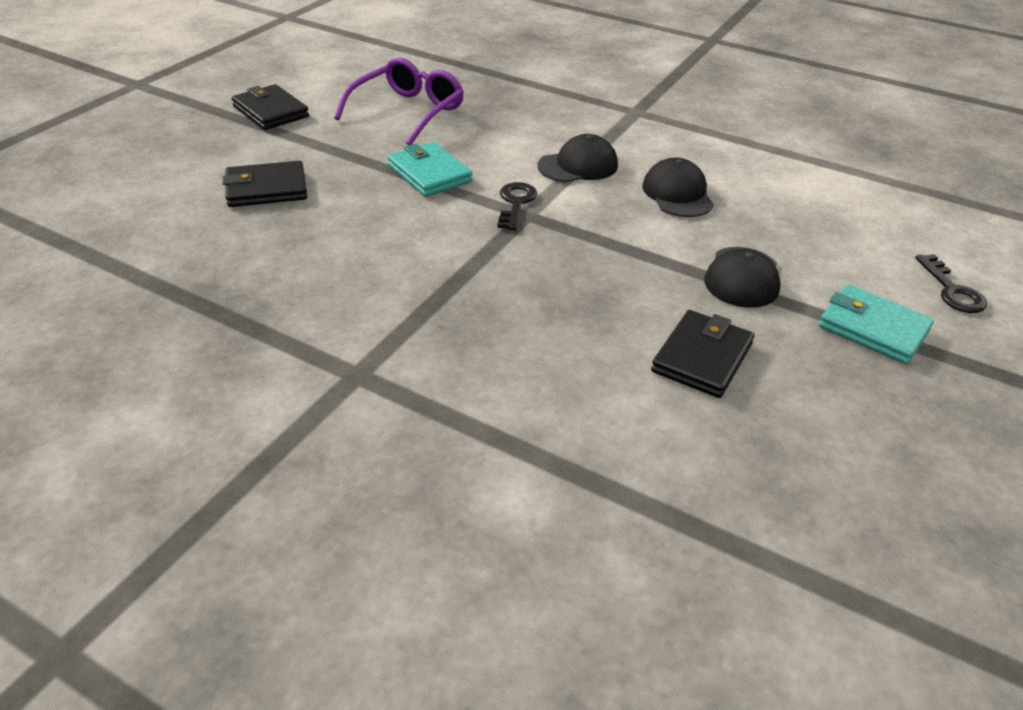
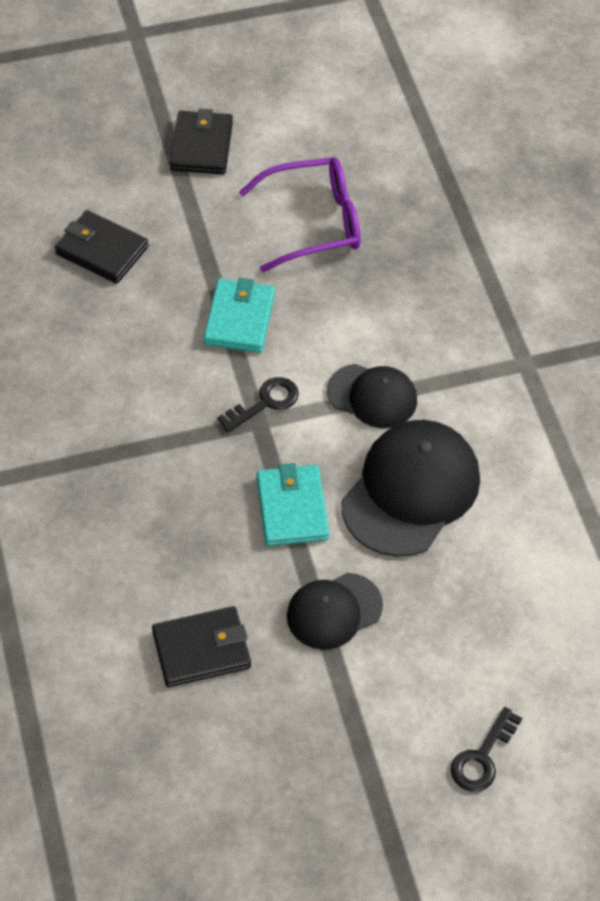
camera: 45 degrees right, 15 degrees up
black cap [642,157,714,217] -> black cap [341,420,480,557], size x1.67
turquoise wallet [819,285,934,364] -> turquoise wallet moved to [257,463,329,546]

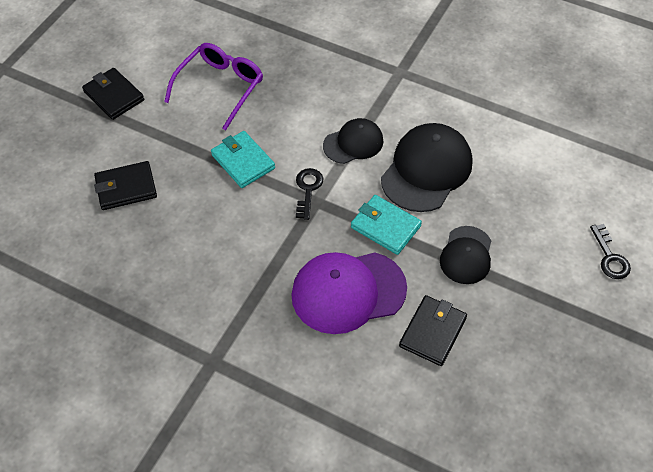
camera: 45 degrees left, 0 degrees up
black cap [341,420,480,557] -> black cap turned 45 degrees clockwise [381,123,472,212]
none -> purple cap [292,252,407,334]

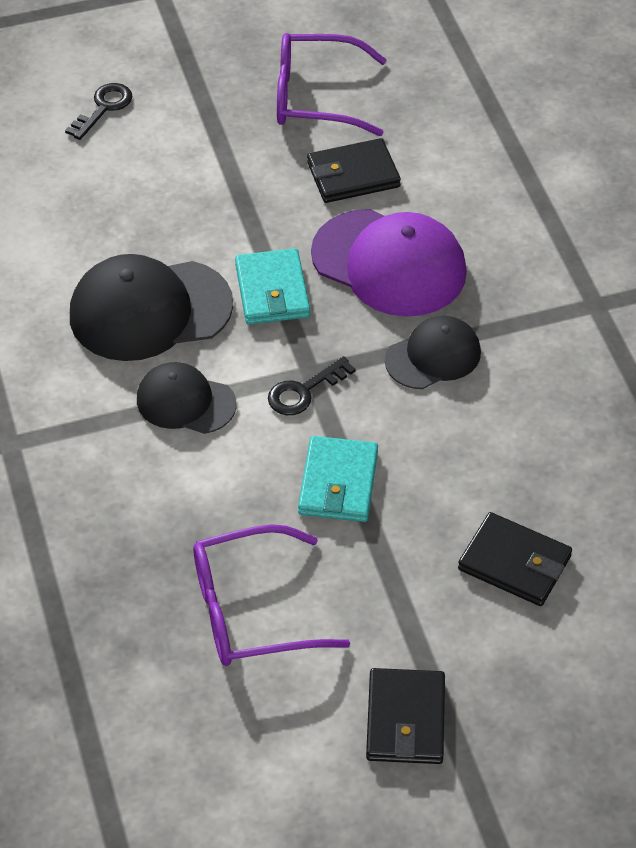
camera: 135 degrees left, 5 degrees down
black cap [440,226,491,284] -> black cap moved to [385,316,481,389]
none -> purple glasses [277,33,387,136]

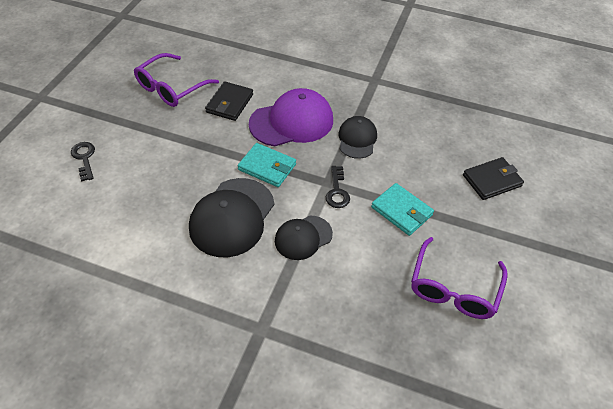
camera: 55 degrees left, 0 degrees up
black wallet [366,668,445,764] -> none

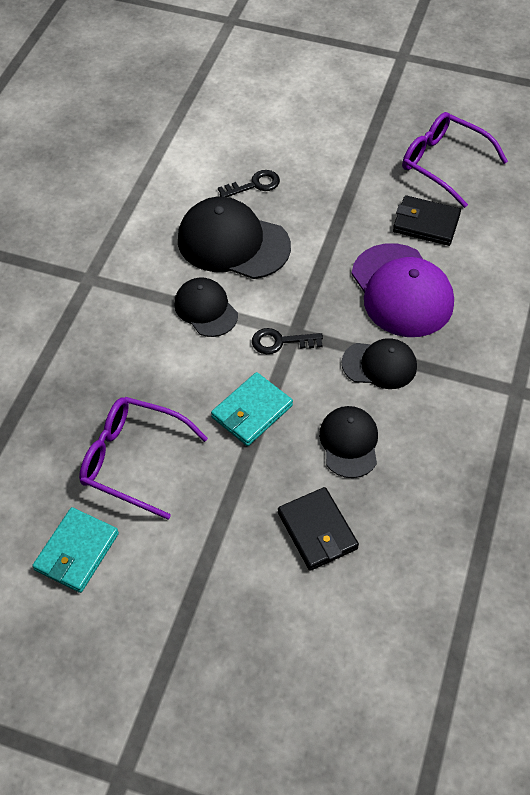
camera: 90 degrees right, 5 degrees up
black key [71,142,95,182] -> black key moved to [218,170,280,197]
turquoise wallet [238,143,296,187] -> turquoise wallet moved to [32,507,119,593]
none -> black cap [319,406,378,478]

